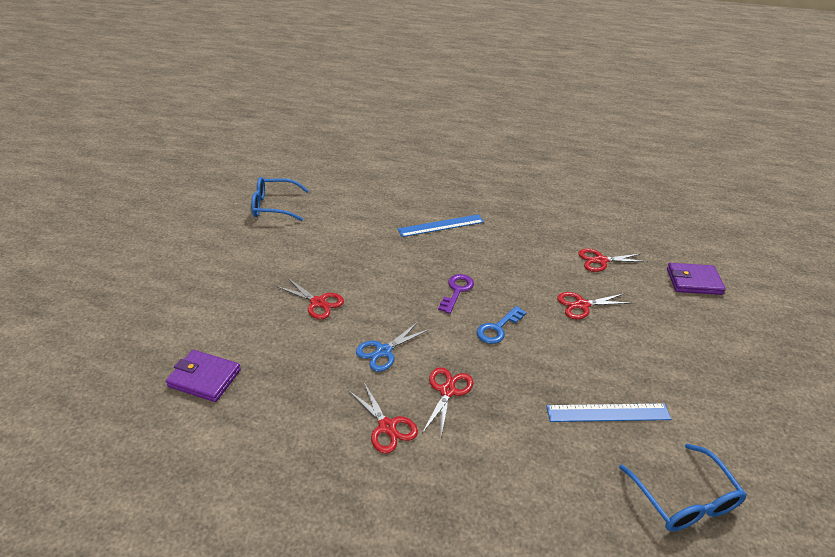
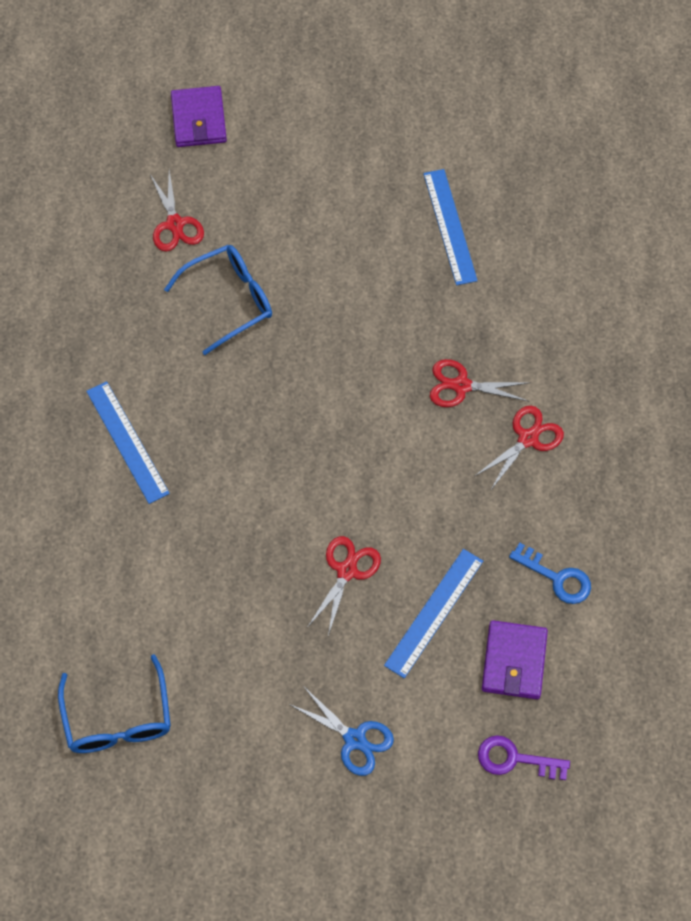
camera: 100 degrees left, 25 degrees up
blue scissors [356,321,430,372] -> blue scissors moved to [289,687,394,776]
purple key [438,274,474,314] -> purple key moved to [478,735,570,780]
blue key [477,306,526,344] -> blue key moved to [509,543,591,604]
red scissors [557,292,630,319] -> none
blue glasses [619,443,747,532] -> blue glasses moved to [164,245,272,355]
none -> blue ruler [384,549,483,678]

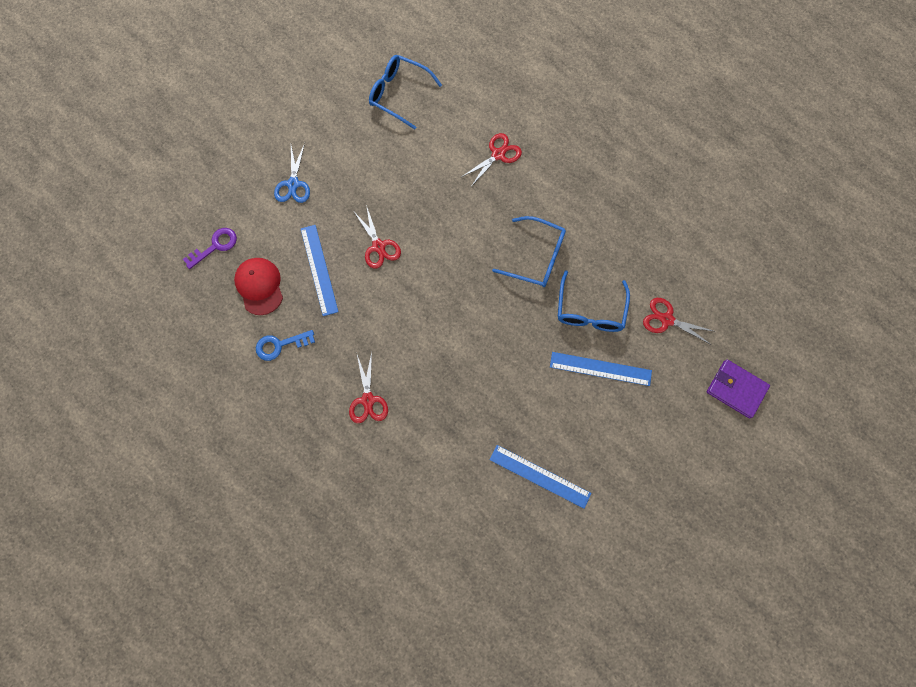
camera: 130 degrees right, 10 degrees up
blue ruler [86,381,170,504] -> blue ruler moved to [550,352,652,386]
blue scissors [289,687,394,776] -> blue scissors turned 75 degrees counterclockwise [274,143,310,203]
red scissors [430,359,531,407] -> red scissors moved to [462,133,522,187]
purple wallet [482,620,548,699] -> red cap [234,258,283,315]
none -> blue glasses [492,216,566,287]

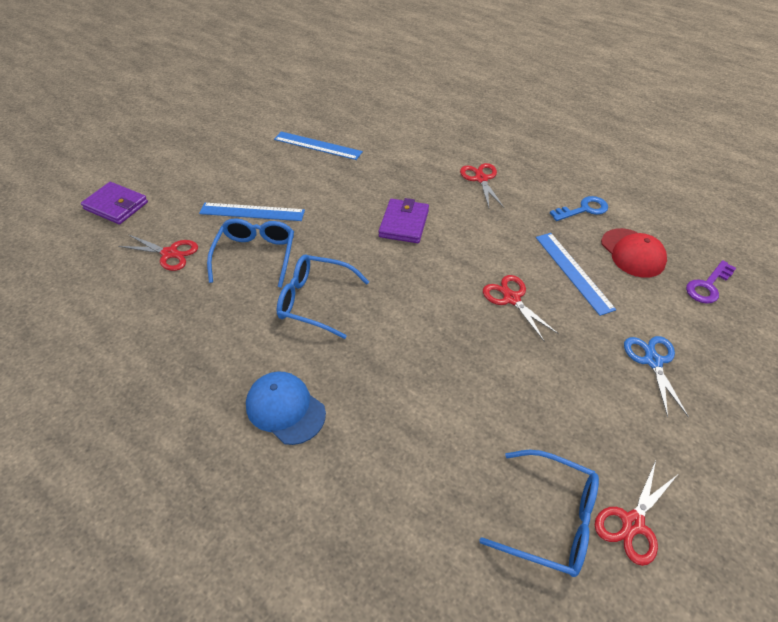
camera: 175 degrees right, 25 degrees down
red scissors [462,133,522,187] -> red scissors moved to [595,460,677,566]
none -> blue cap [246,371,326,445]
none -> purple wallet [379,198,429,243]

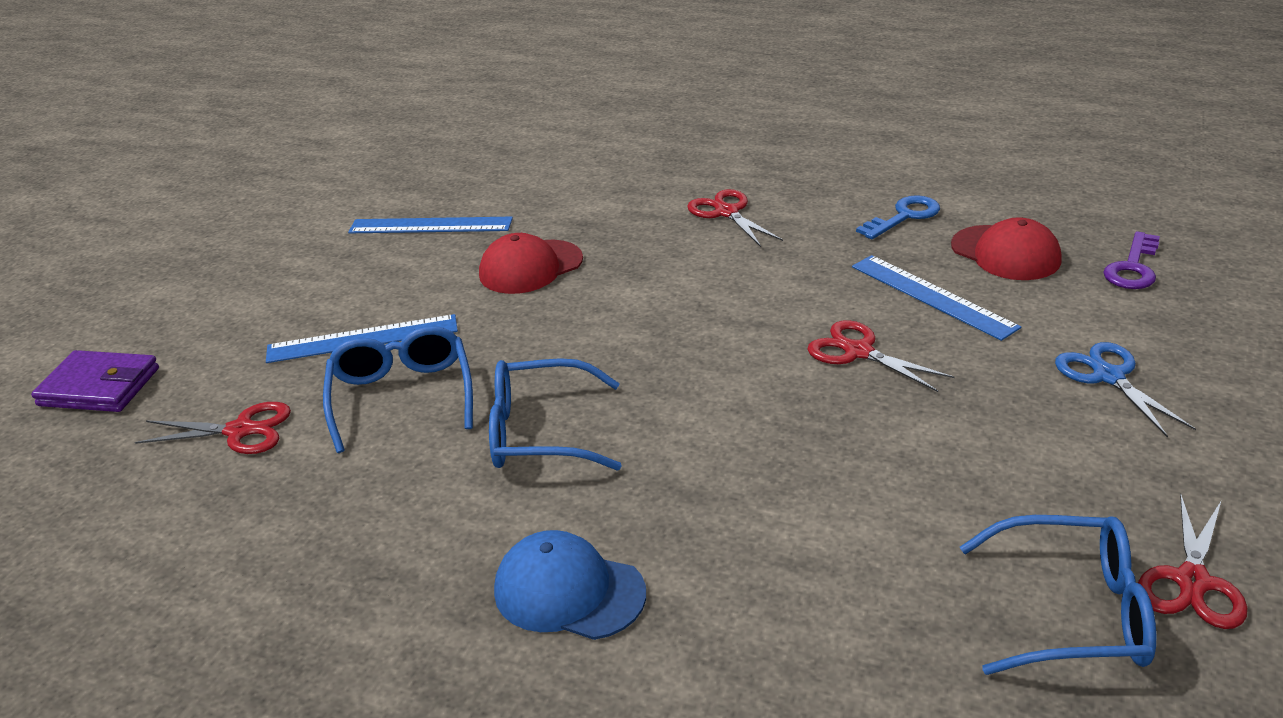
camera: 15 degrees left, 15 degrees down
purple wallet [379,198,429,243] -> none
none -> red cap [479,233,583,294]

